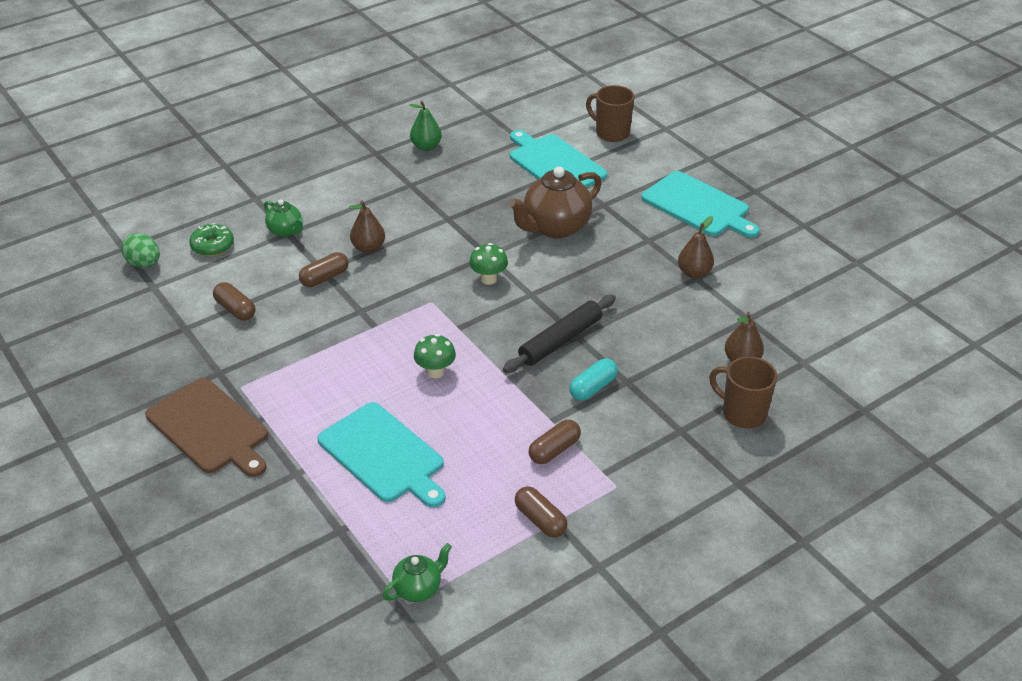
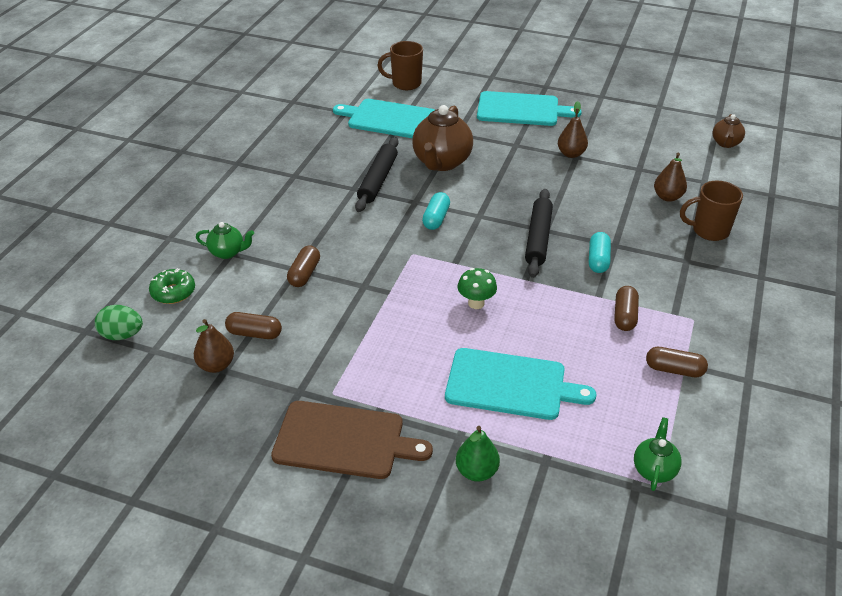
camera: 35 degrees left, 0 degrees up
brown pear [349,201,385,253] -> brown pear moved to [194,319,234,373]
green pear [409,101,442,151] -> green pear moved to [456,426,500,482]
green mushroom [469,243,508,285] -> turquoise capsule [422,192,450,230]
none -> black rolling pin [355,137,399,212]
none -> brown teapot [713,114,745,148]

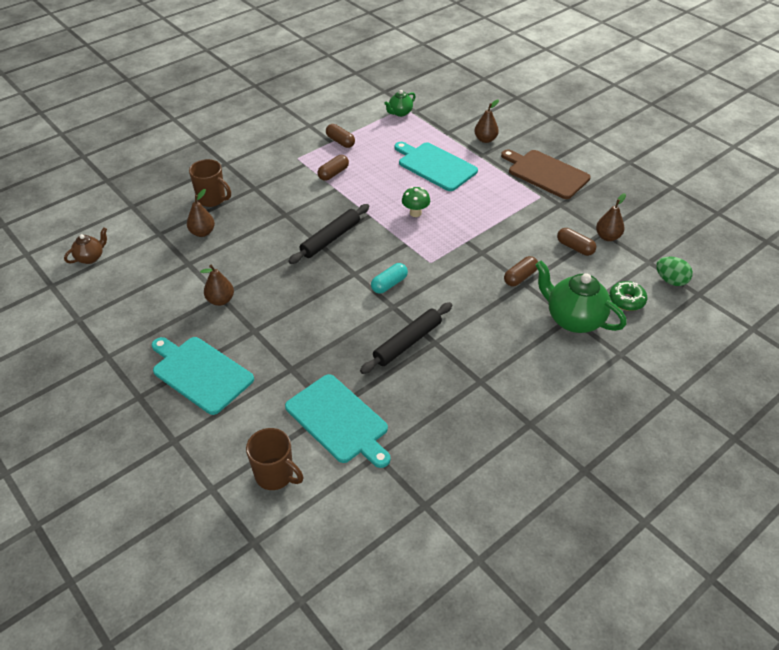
camera: 150 degrees left, 5 degrees up
green teapot [196,222,254,259] -> green teapot [535,260,627,333], size x1.89
brown teapot [412,105,473,171] -> none
green pear [456,426,500,482] -> brown pear [474,99,499,143]
turquoise capsule [589,232,611,273] -> none

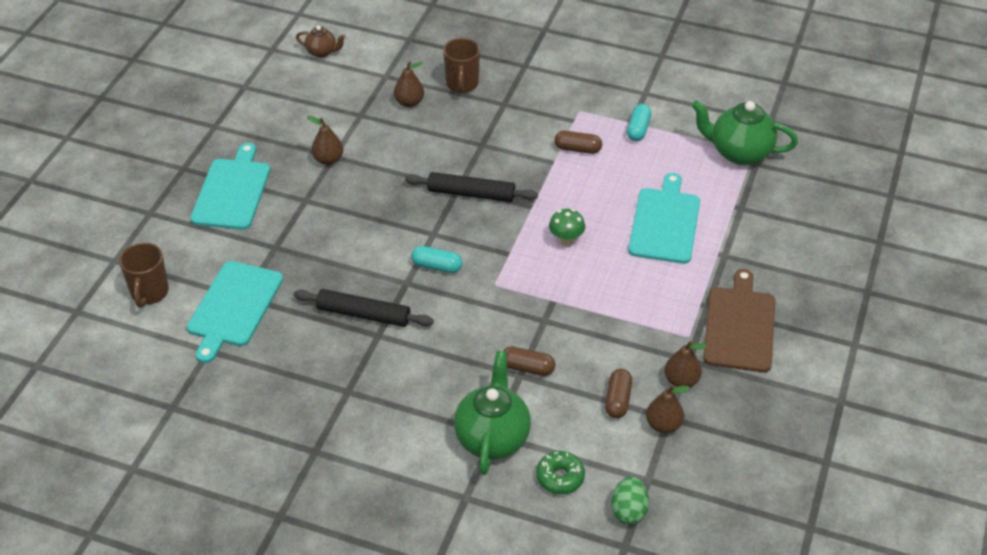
camera: 60 degrees right, 0 degrees up
brown capsule [326,124,355,148] -> turquoise capsule [627,104,652,141]
green teapot [384,90,416,117] -> green teapot [692,100,798,165], size x1.89
brown pear [474,99,499,143] -> brown pear moved to [664,341,707,387]

